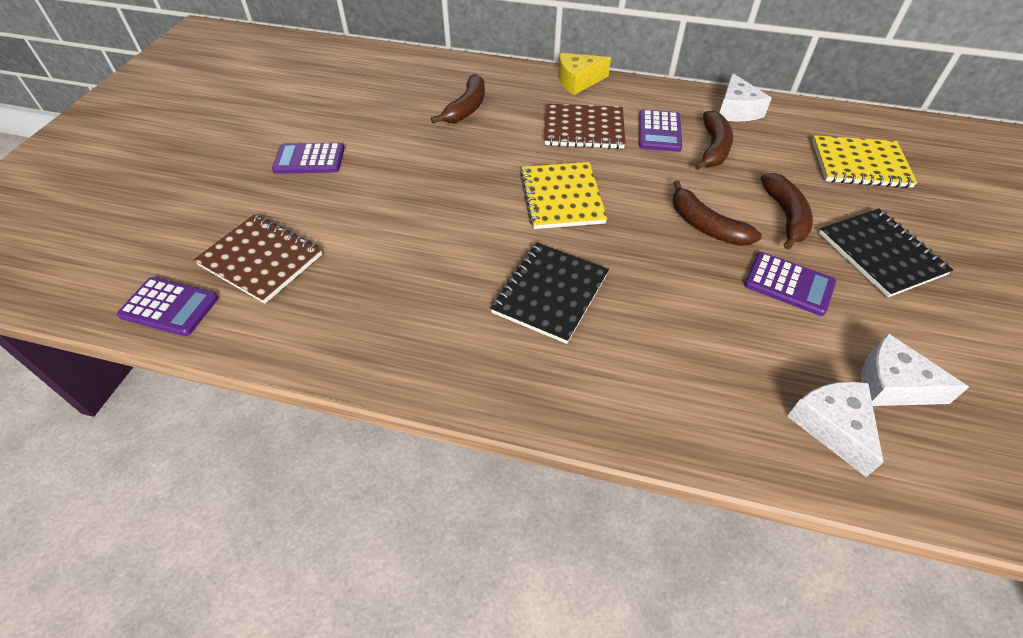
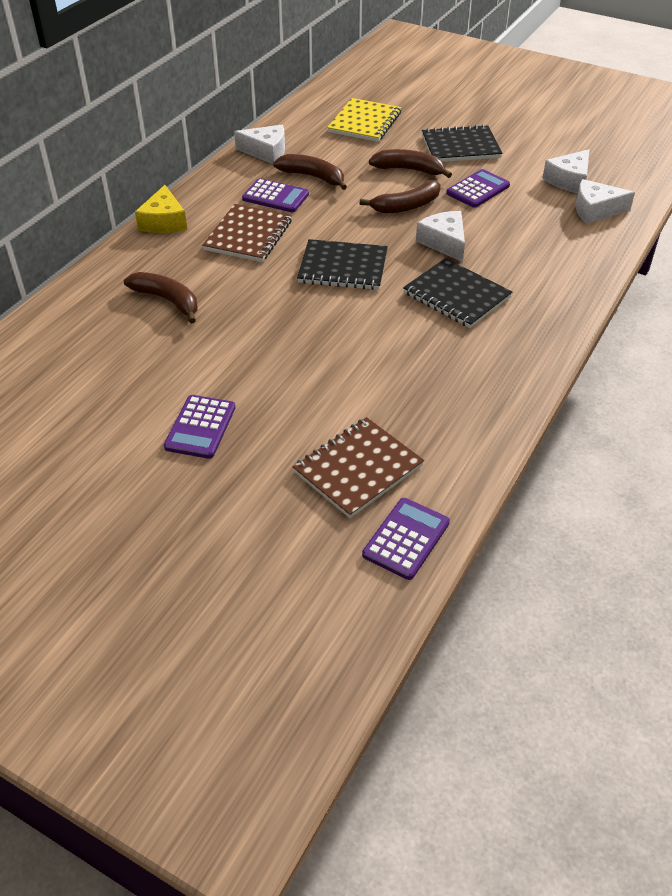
camera: 75 degrees left, 5 degrees down
yellow notebook [520,162,607,229] -> black notebook [297,239,388,290]
none -> white cheese [416,211,465,262]

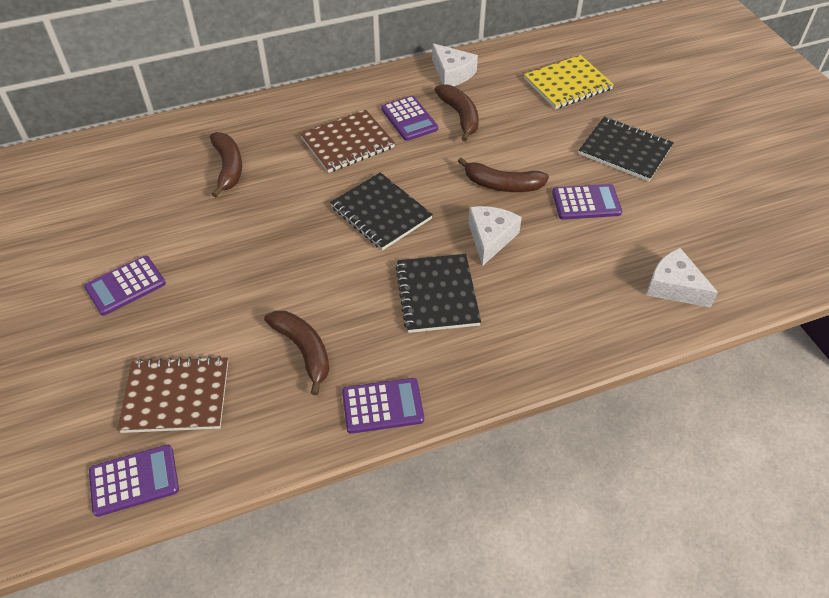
camera: 40 degrees right, 5 degrees up
yellow cheese [135,185,187,233] -> none
brown banana [369,149,452,178] -> brown banana moved to [264,311,329,395]
white cheese [542,149,589,193] -> none
none -> purple calculator [342,378,424,434]

